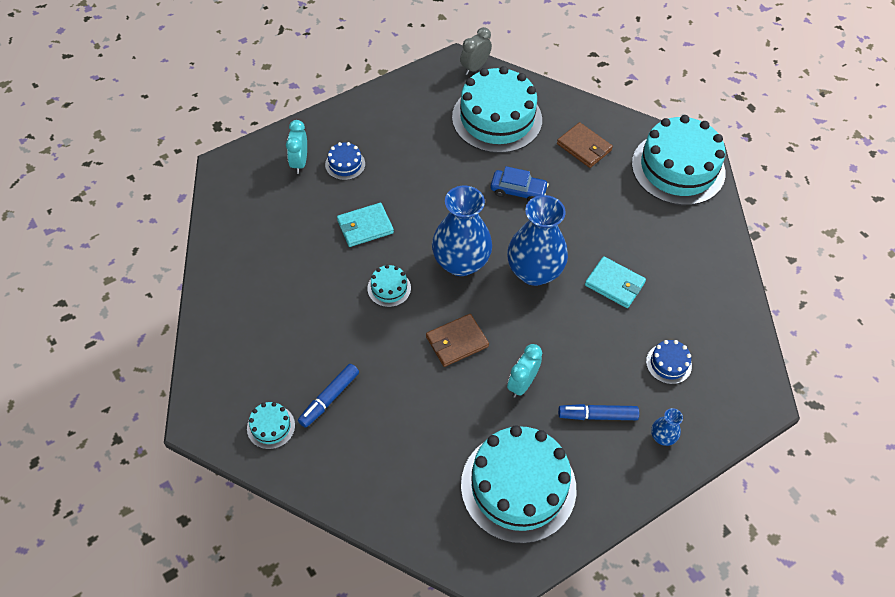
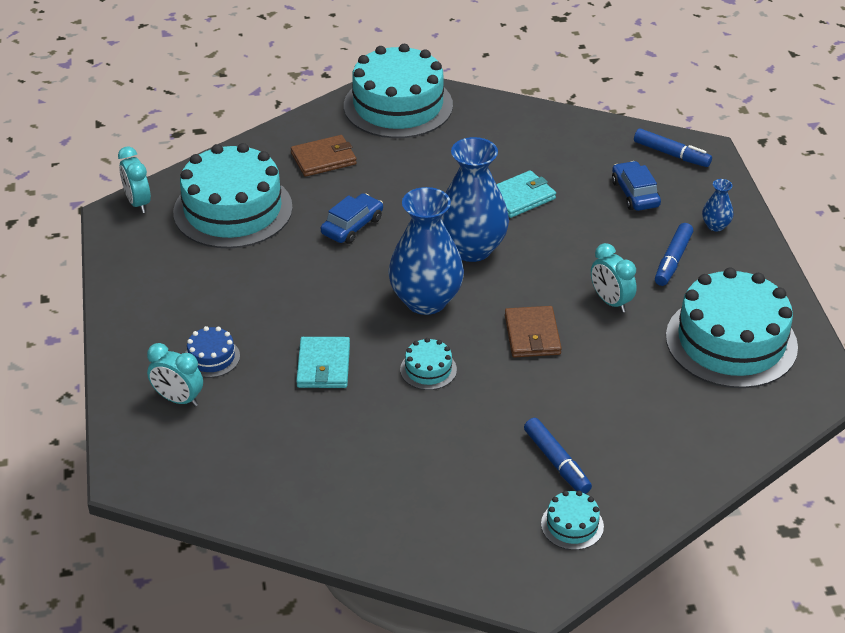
camera: 65 degrees left, 15 degrees down
grey clock [460,27,492,75] -> turquoise clock [118,146,151,213]
blue cake [646,340,692,384] -> blue car [612,161,661,211]
none -> blue marker [634,128,712,167]

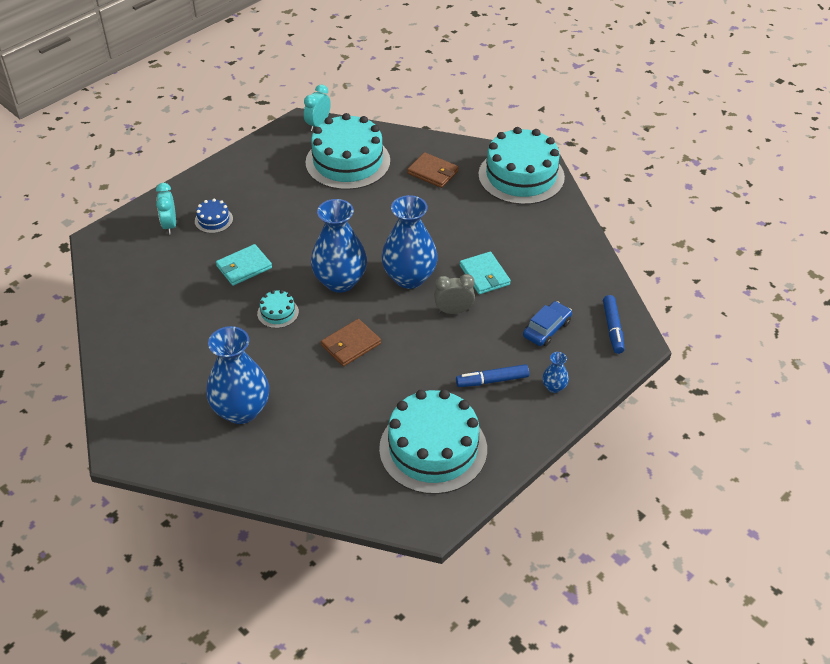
camera: 55 degrees right, 5 degrees up
blue car [321,193,383,244] -> none
turquoise wallet [496,170,556,218] -> turquoise wallet turned 45 degrees clockwise [460,252,511,294]
blue marker [524,418,592,494] -> blue vase [206,326,269,424]
turquoise cake [541,491,604,550] -> none
turquoise clock [591,243,637,313] -> none
none -> grey clock [434,274,475,314]

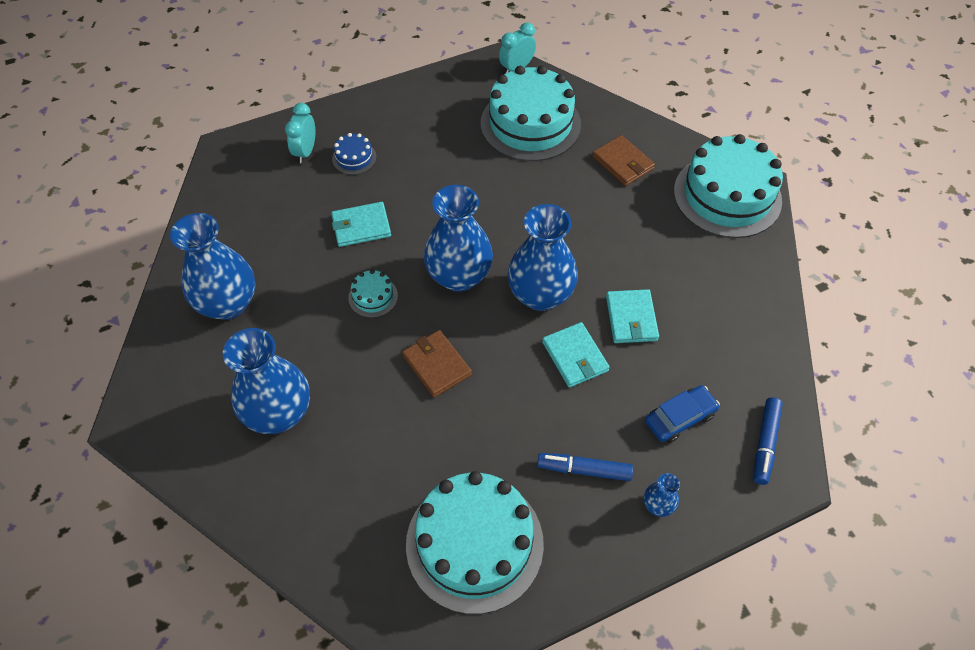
camera: 20 degrees right, 10 degrees up
brown wallet [321,319,381,366] -> brown wallet turned 75 degrees clockwise [402,330,472,397]
grey clock [434,274,475,314] -> turquoise wallet [542,322,610,388]
none -> blue vase [170,213,256,320]

